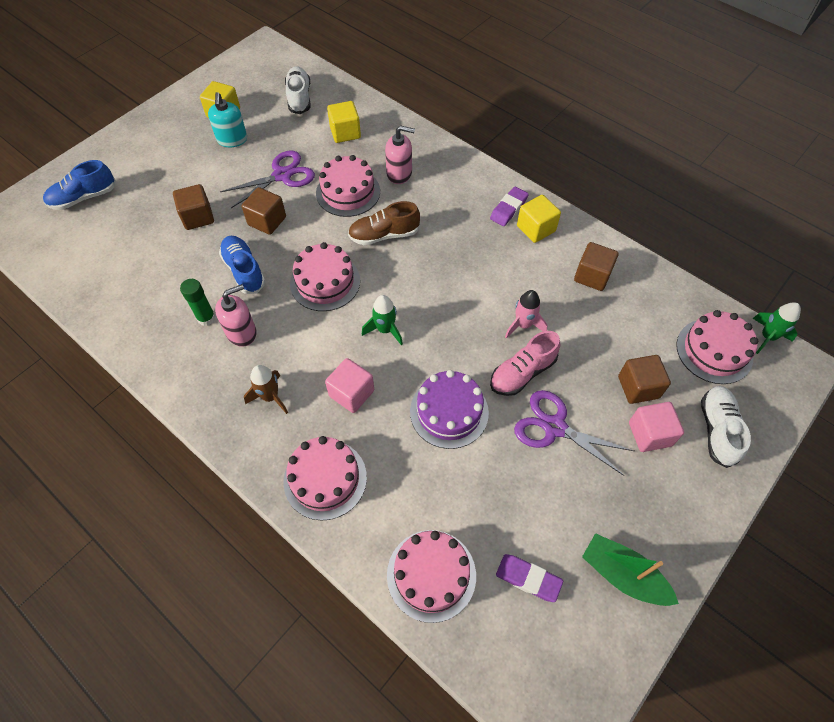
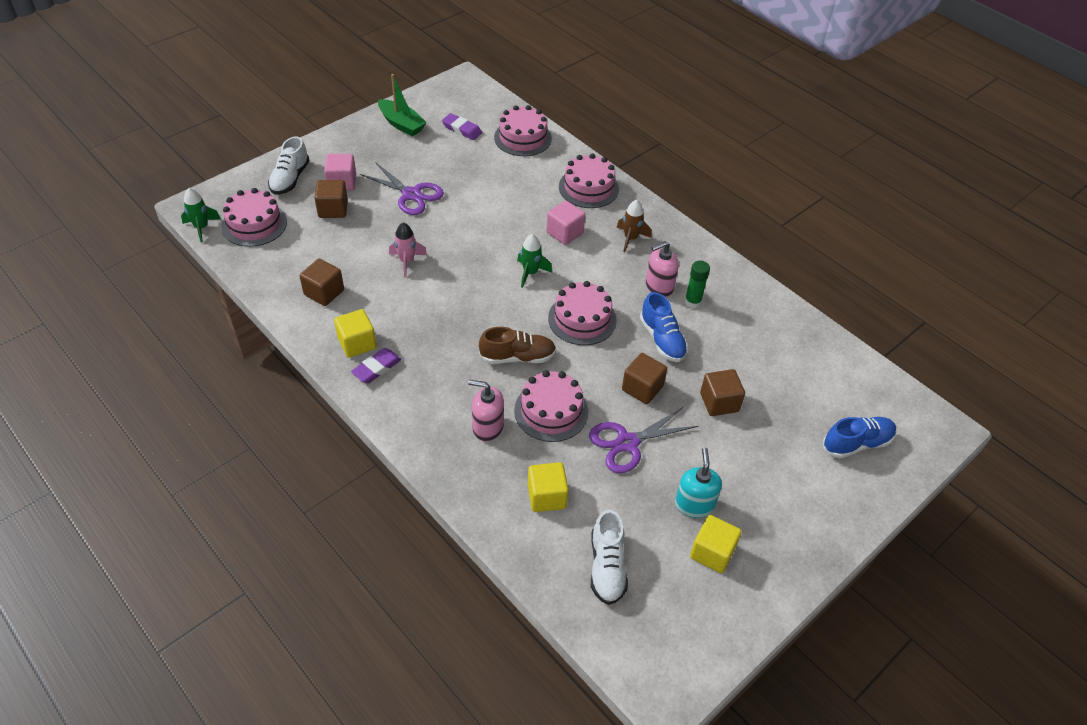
camera: 175 degrees left, 10 degrees down
purple cake [410,370,489,449] -> none
pink shoe [490,331,560,396] -> none

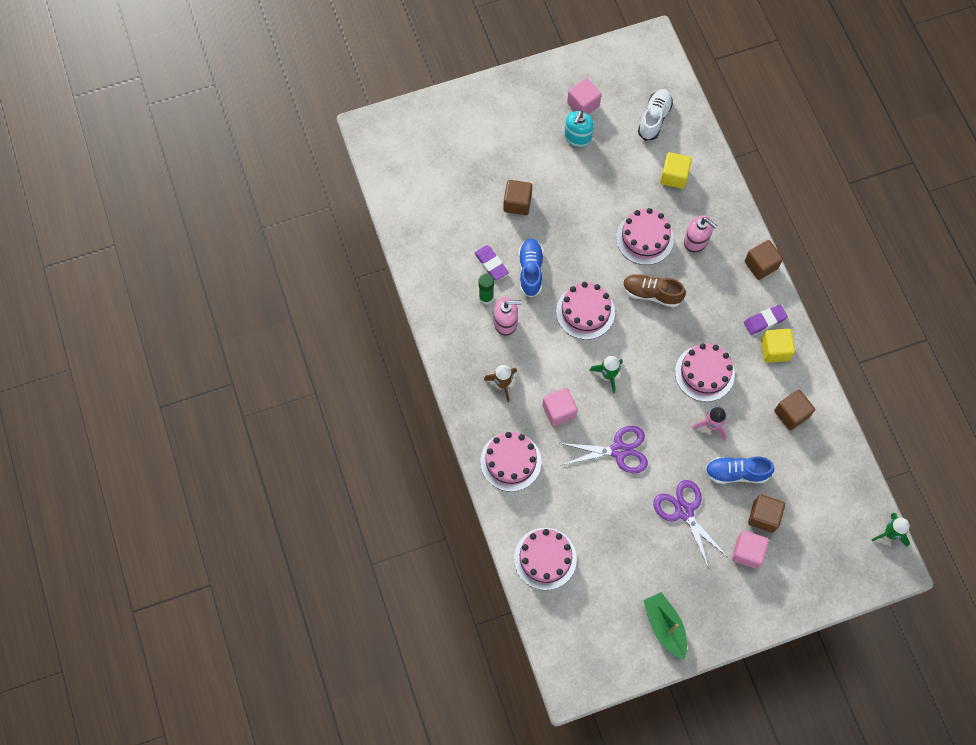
camera: 155 degrees left, 20 degrees up
pink cake [221,188,287,247] -> pink cake moved to [675,343,735,402]
white shoe [268,136,310,194] -> none
purple eraser [442,113,482,140] -> purple eraser moved to [475,245,509,280]
purple scissors [589,407,699,473] -> purple scissors moved to [560,426,648,473]
brown cube [622,353,667,404] -> brown cube moved to [745,240,783,280]
yellow cube [690,515,742,573] -> pink cube [567,78,601,114]
blue shoe [823,417,897,458] -> blue shoe moved to [705,456,774,484]

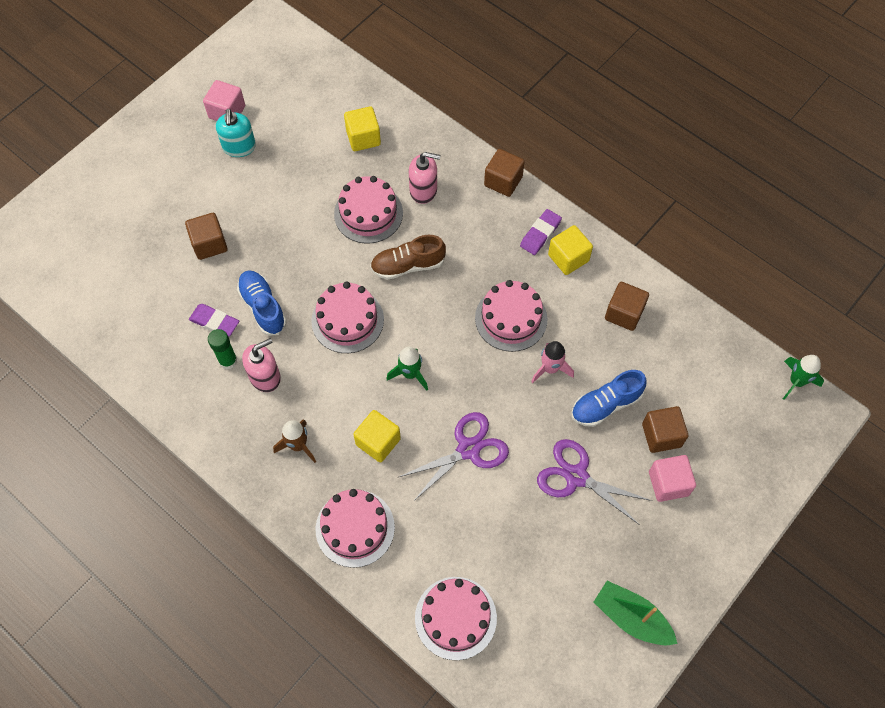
camera: 30 degrees left, 5 degrees down
pink cube [542,388,577,427] -> yellow cube [353,410,401,462]
white shoe [638,89,673,141] -> none

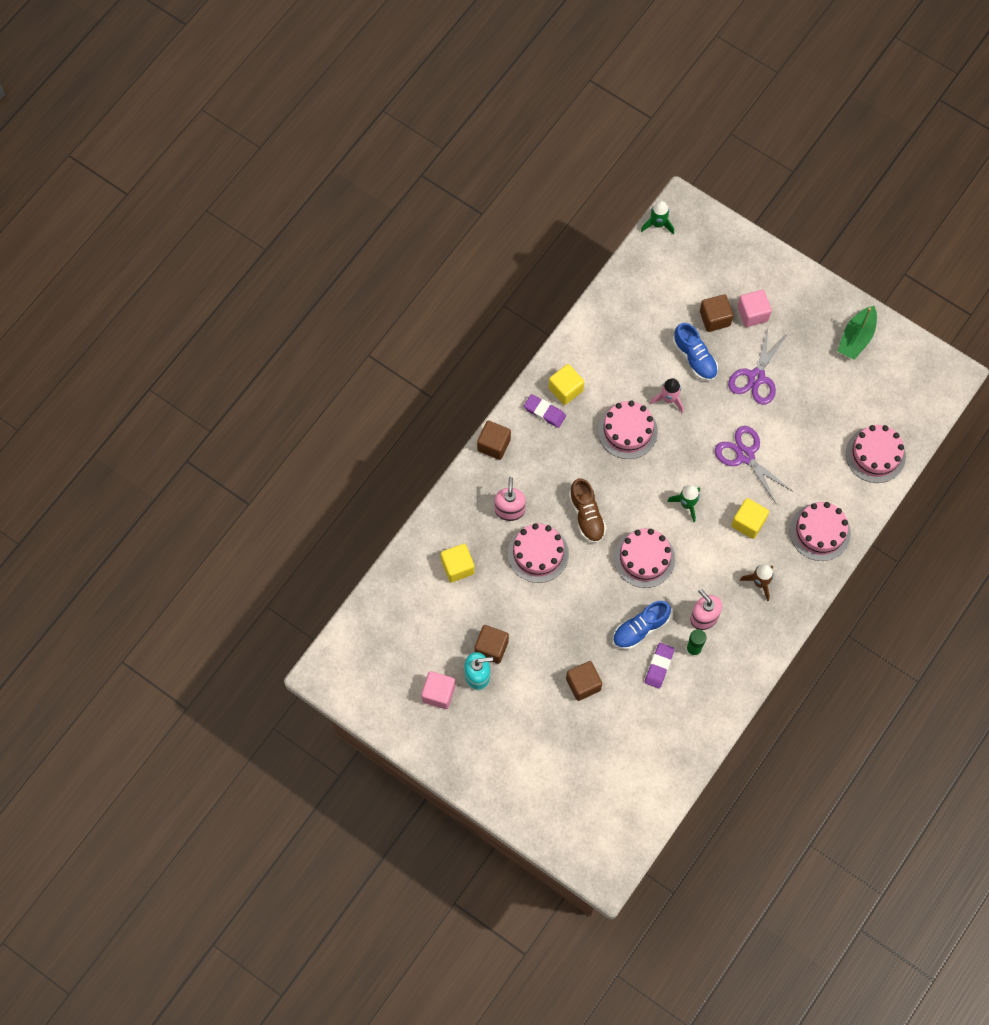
camera: 95 degrees left, 5 degrees up
brown cube [605,282,649,331] -> brown cube moved to [475,625,509,664]

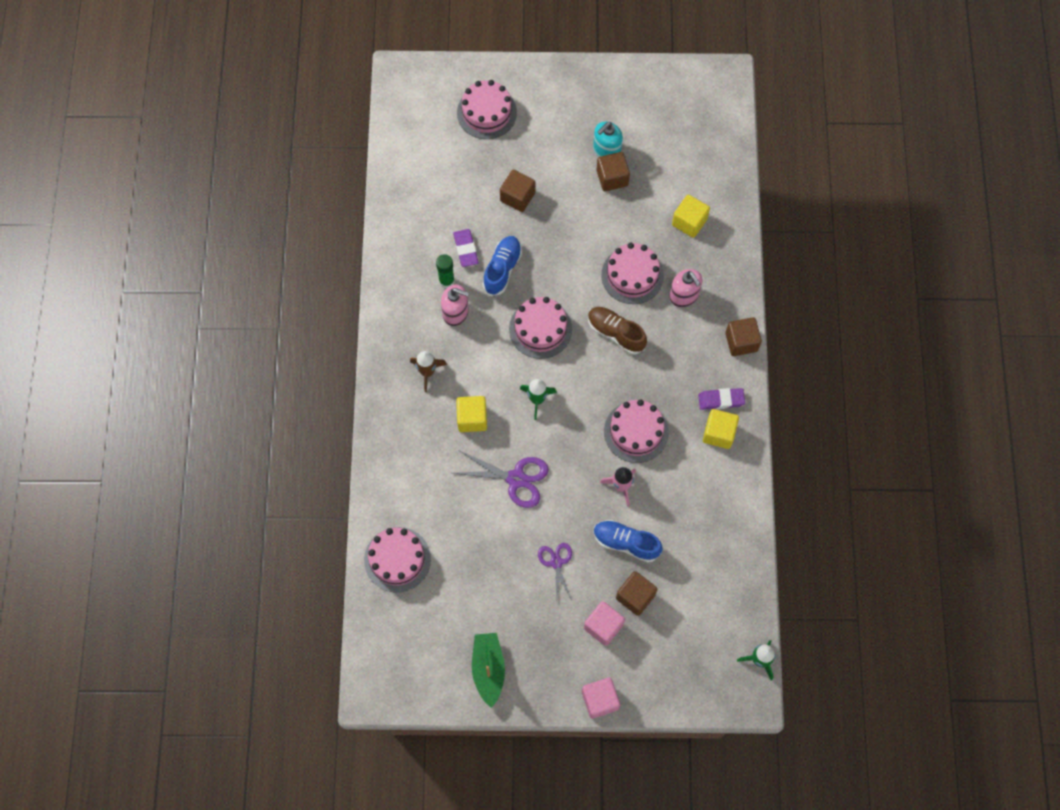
camera: 145 degrees right, 0 degrees up
pink cube [421,671,455,709] -> pink cube moved to [582,678,620,719]
purple scissors [728,328,788,405] -> purple scissors [538,543,572,604], size x0.64
pink cake [790,502,851,561] -> pink cake moved to [457,80,517,139]

